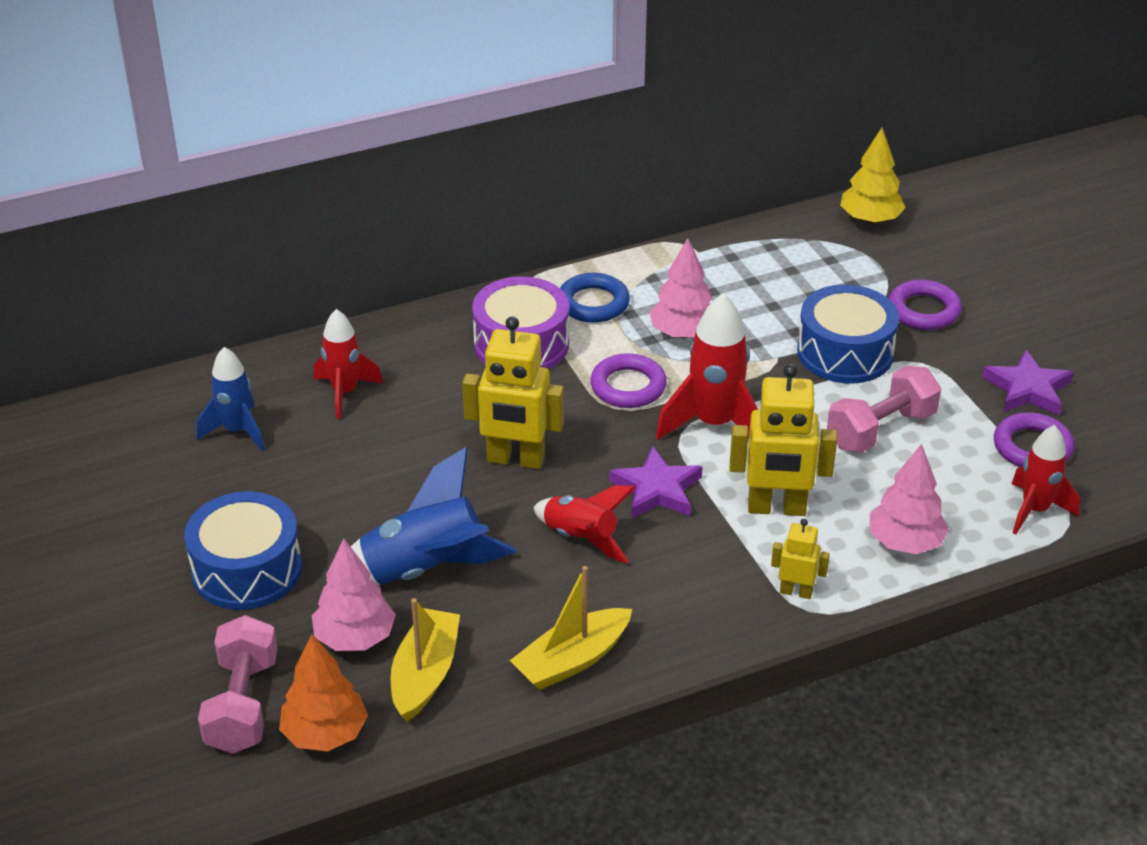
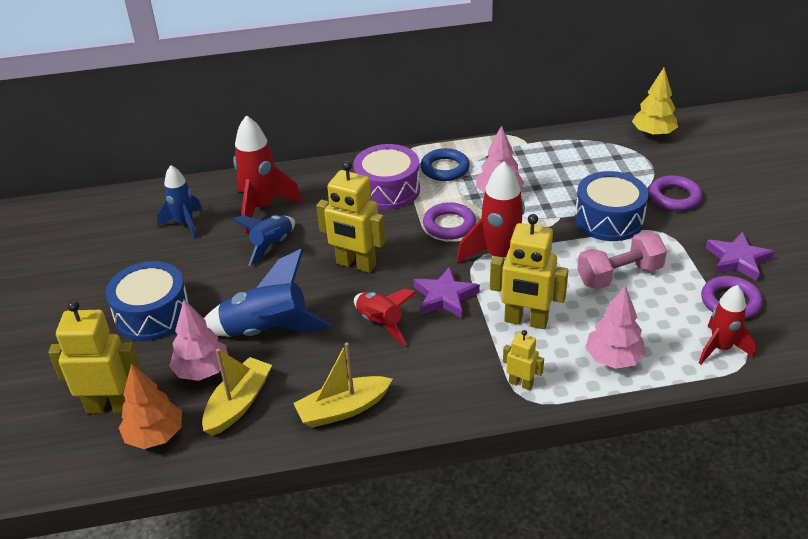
camera: 15 degrees right, 0 degrees up
pink dumbbell [198,615,277,754] -> yellow robot [48,300,141,413]
red rocket [314,309,383,419] -> red rocket [233,115,303,233], size x1.52
none -> blue rocket [232,215,295,266]

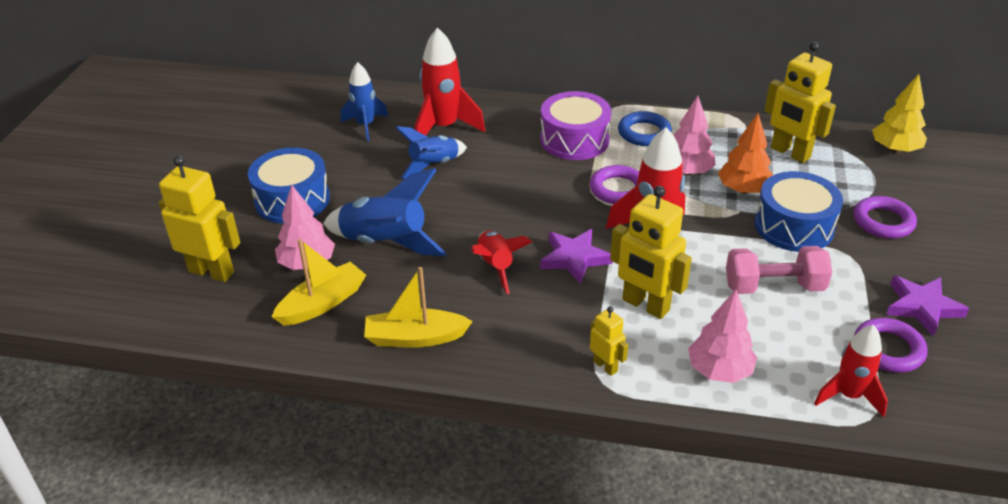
camera: 20 degrees right, 0 degrees up
orange tree [119,364,182,449] -> orange tree moved to [718,113,773,194]
yellow robot [316,161,385,273] -> yellow robot moved to [764,42,836,163]

